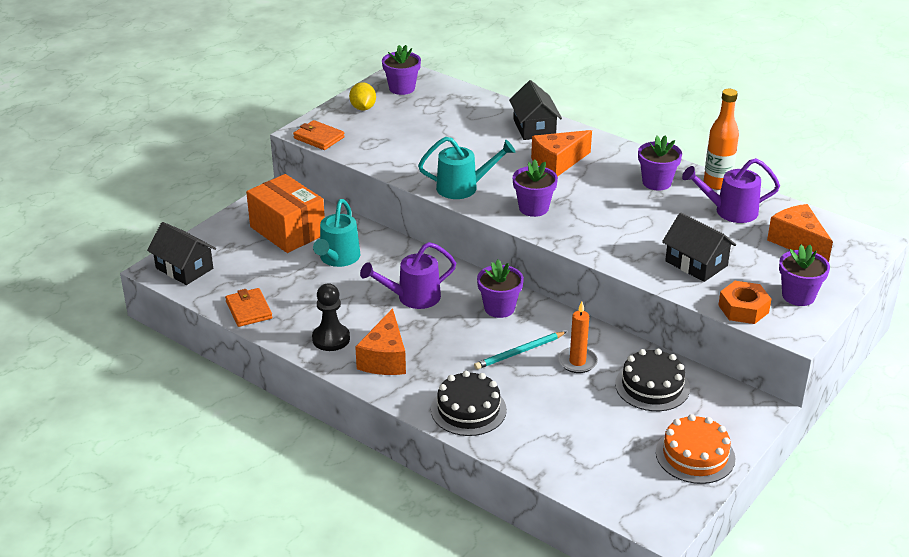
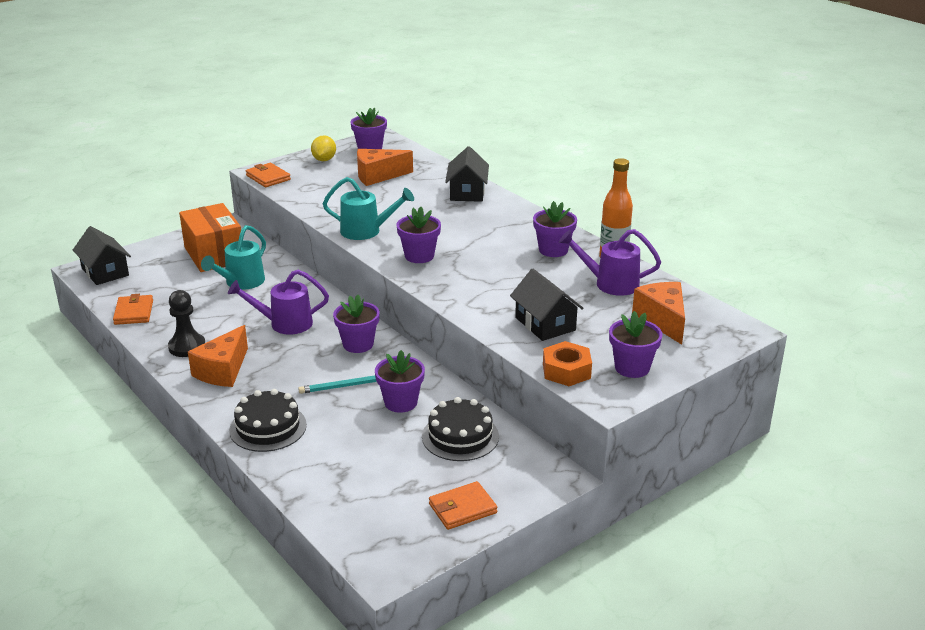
camera: 15 degrees right, 5 degrees down
orange cheese [531,130,592,177] -> orange cheese moved to [357,149,413,186]
orange candle [558,302,598,373] -> purple flower pot [375,350,425,413]
orange cake [656,414,735,484] -> orange wallet [429,481,497,530]

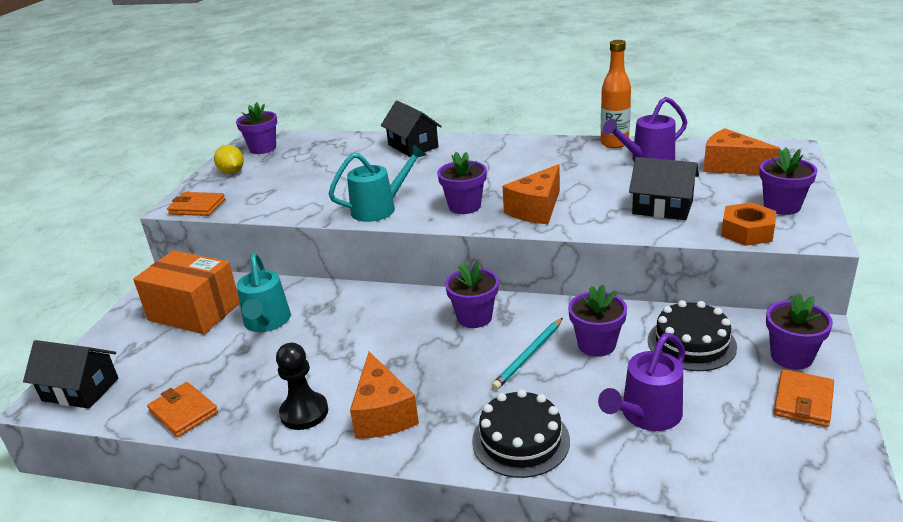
camera: 35 degrees left, 0 degrees up
purple watering can [228,270,329,335] -> purple watering can moved to [598,333,685,431]
orange cheese [357,149,413,186] -> orange cheese moved to [503,164,560,224]
purple flower pot [533,201,577,257] -> purple flower pot moved to [766,293,833,370]

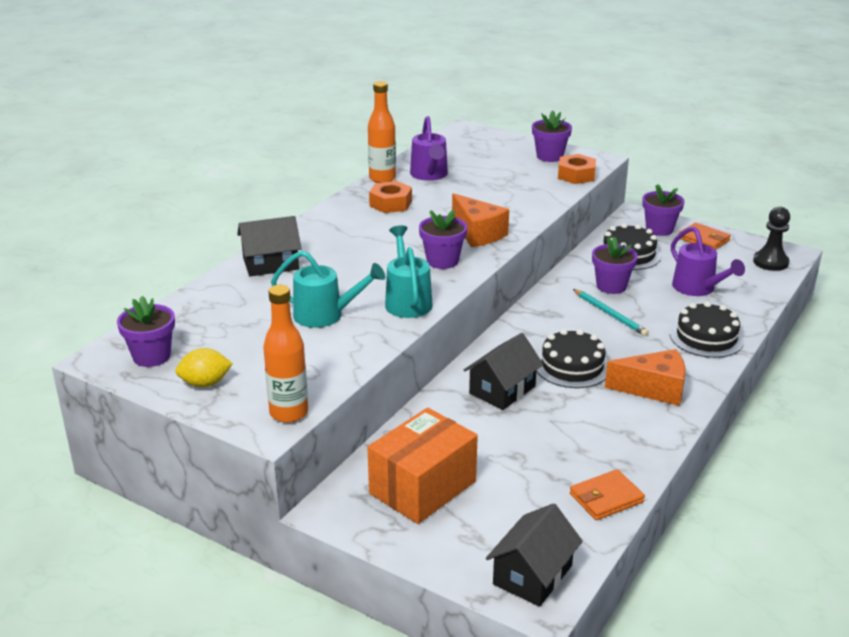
camera: 75 degrees left, 0 degrees up
orange wallet [167,192,225,216] -> orange bottle [263,285,308,423]
turquoise watering can [237,253,291,332] -> turquoise watering can moved to [271,251,385,328]
black pawn [276,343,328,430] -> black pawn moved to [753,207,790,271]
purple flower pot [445,262,499,328] -> none
black house [629,157,699,220] -> black house moved to [463,333,543,410]
orange cheese [703,128,780,175] -> none
none -> orange nut [369,181,412,213]
none -> black cake [537,329,608,388]

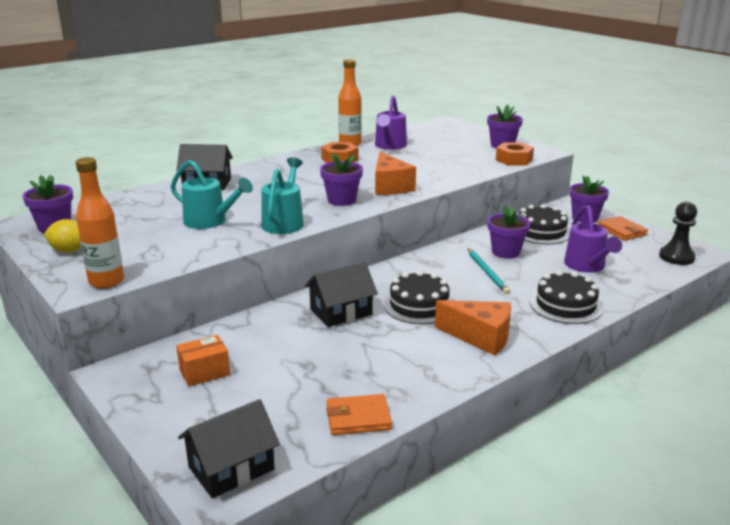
camera: 20 degrees right, 5 degrees down
orange box [367,408,478,524] -> orange box [176,335,230,387], size x0.52

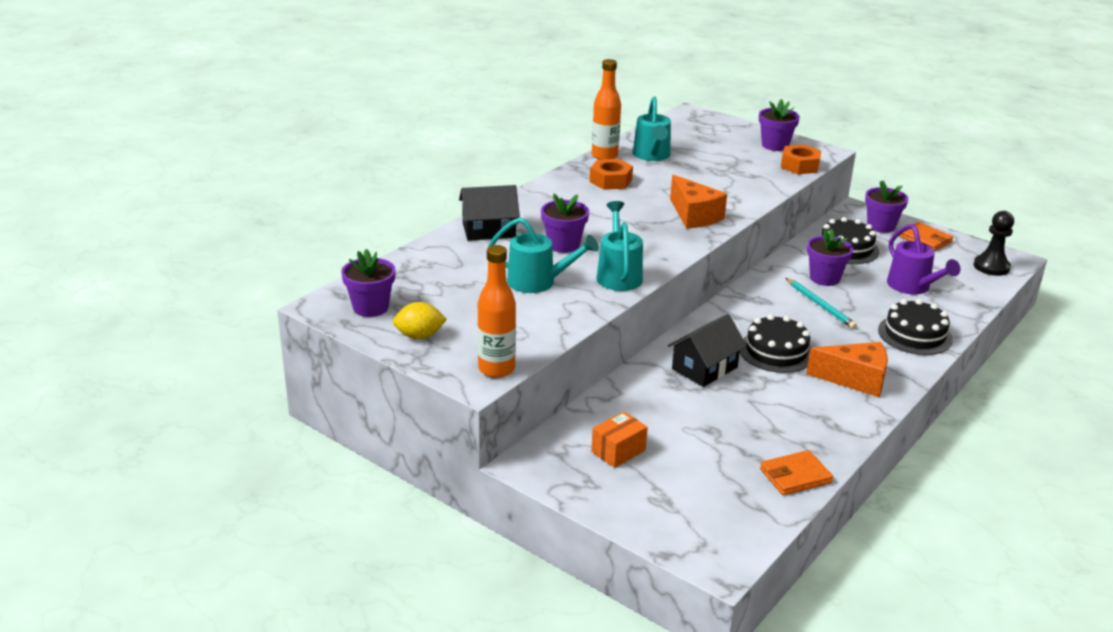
camera: 15 degrees left, 5 degrees up
black house [178,399,280,498] -> none
purple flower pot [320,153,363,206] -> purple flower pot moved to [541,194,589,253]
purple watering can [375,95,407,150] -> turquoise watering can [633,97,671,161]

